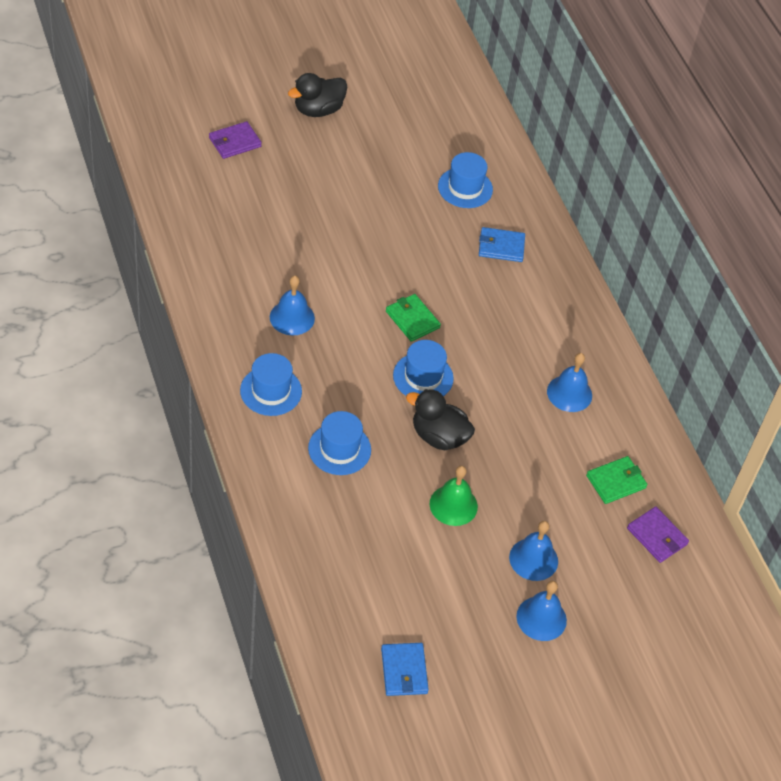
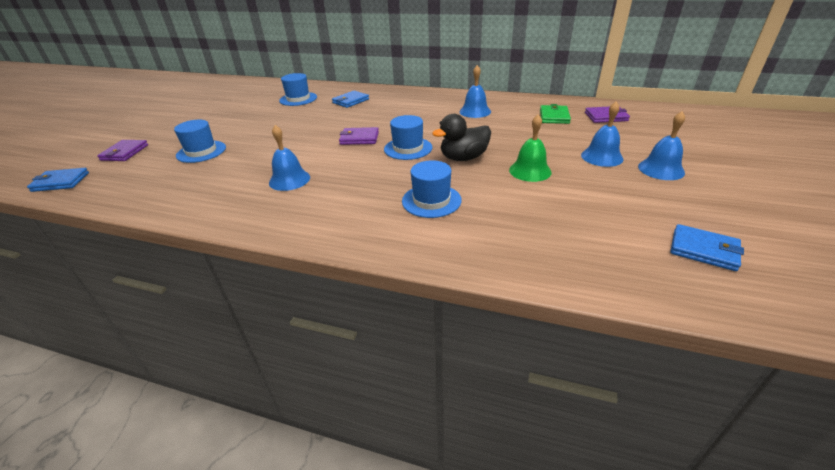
camera: 45 degrees left, 15 degrees down
blue hat [240,353,302,416] -> blue hat moved to [174,120,226,163]
black duck [288,73,347,117] -> none
green wallet [386,294,441,342] -> purple wallet [339,127,379,145]
none -> blue wallet [27,168,89,192]

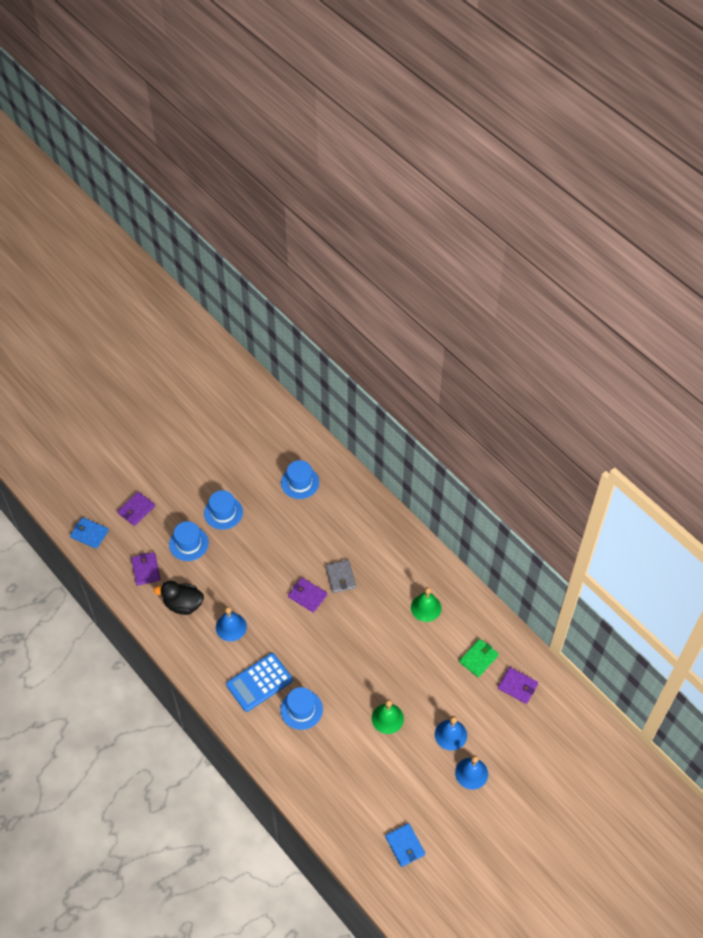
camera: 30 degrees right, 20 degrees up
blue wallet [332,90,369,108] -> none
blue hat [384,115,433,160] -> blue hat moved to [204,490,243,530]
black duck [432,114,491,161] -> black duck moved to [154,581,204,615]
blue bell [459,65,491,118] -> green bell [411,587,442,622]
none -> purple wallet [131,552,161,586]
none -> blue calculator [226,653,293,712]
none -> grey wallet [326,560,356,593]

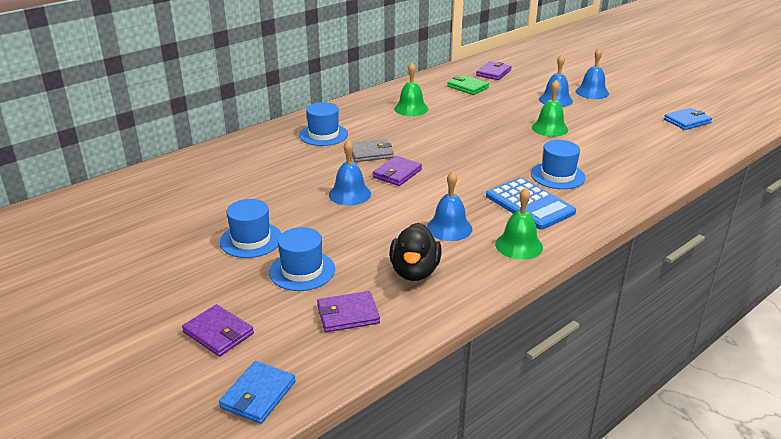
camera: 90 degrees left, 25 degrees down
blue hat [281,460,319,499] -> blue hat moved to [299,102,348,146]
none -> blue bell [329,140,371,206]
none -> green bell [495,187,543,260]

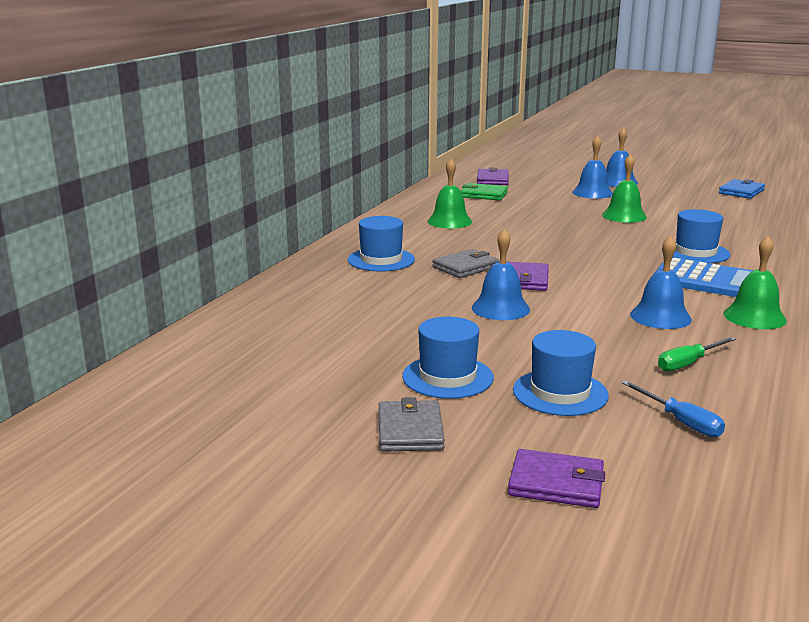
camera: 25 degrees left, 10 degrees down
blue wallet [219,361,296,424] -> none
purple wallet [317,291,380,332] -> blue screwdriver [622,381,725,437]
black duck [389,223,441,281] -> green screwdriver [658,337,736,371]
none -> grey wallet [379,397,445,452]

